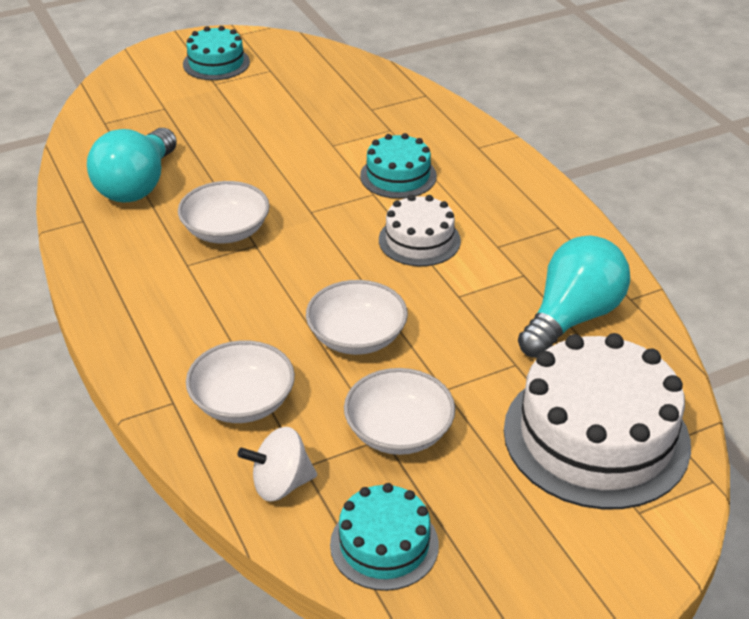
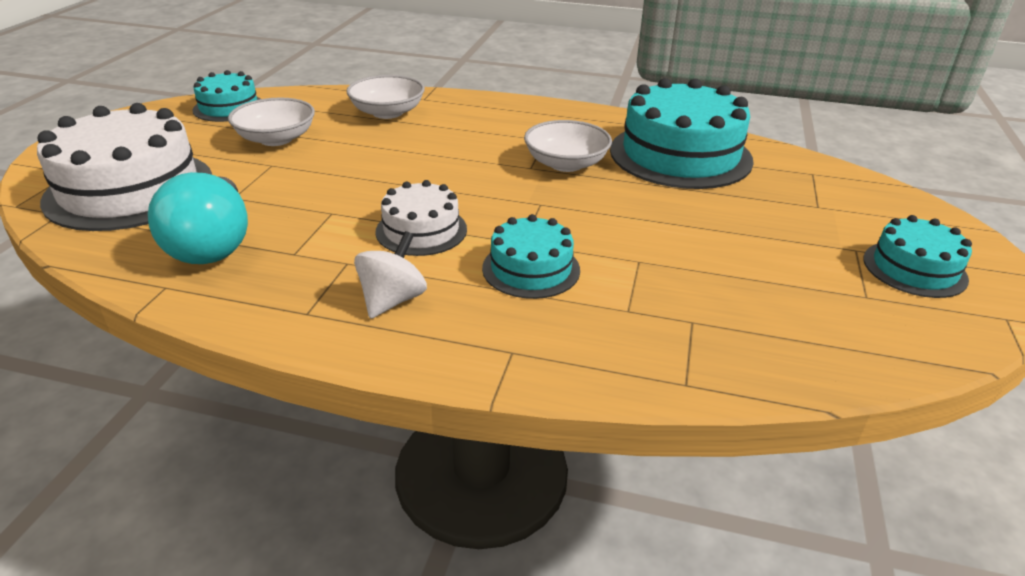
camera: 130 degrees right, 5 degrees down
turquoise light bulb [87,128,177,202] -> turquoise cake [610,78,754,189]
white spinning top [238,427,317,501] -> white spinning top moved to [354,231,427,319]
white bowl [306,280,408,355] -> none

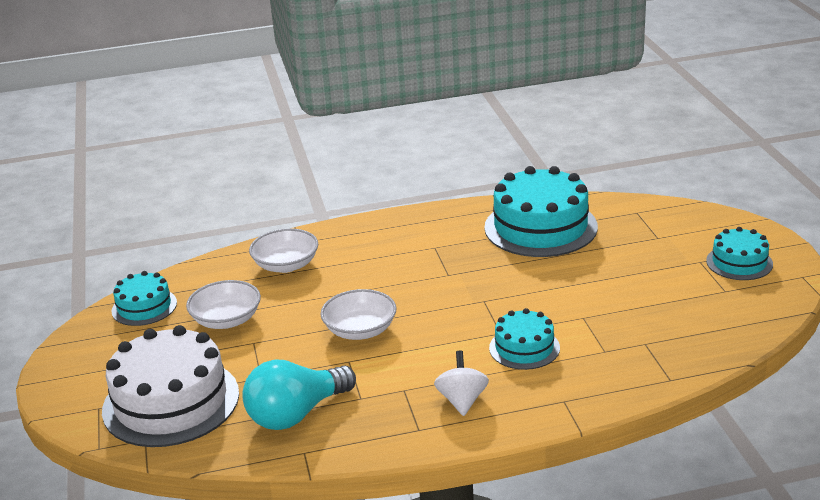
camera: 25 degrees left, 5 degrees down
turquoise light bulb [148,172,248,264] -> turquoise light bulb turned 90 degrees clockwise [242,359,356,430]
white cake [375,180,467,256] -> none
white bowl [524,120,612,172] -> white bowl moved to [321,289,396,340]

